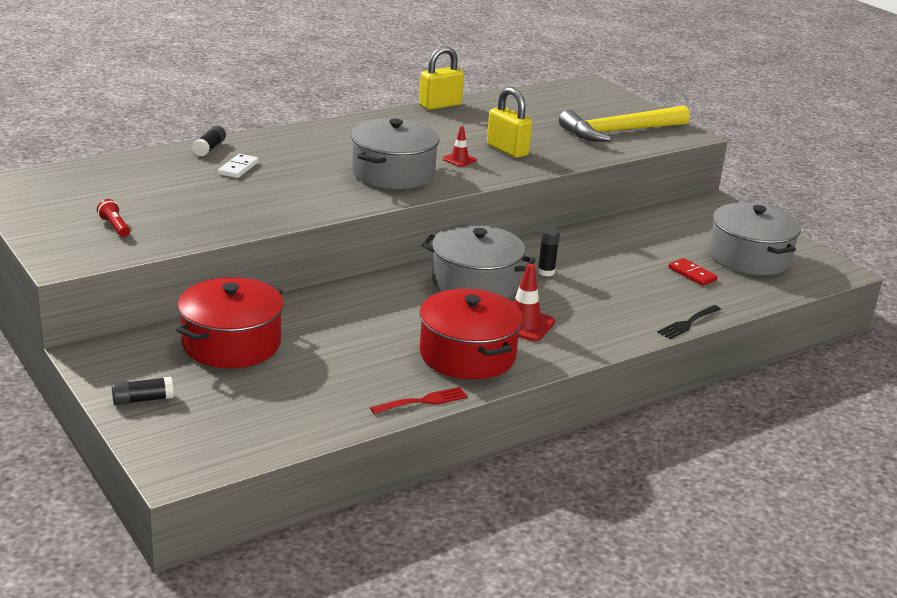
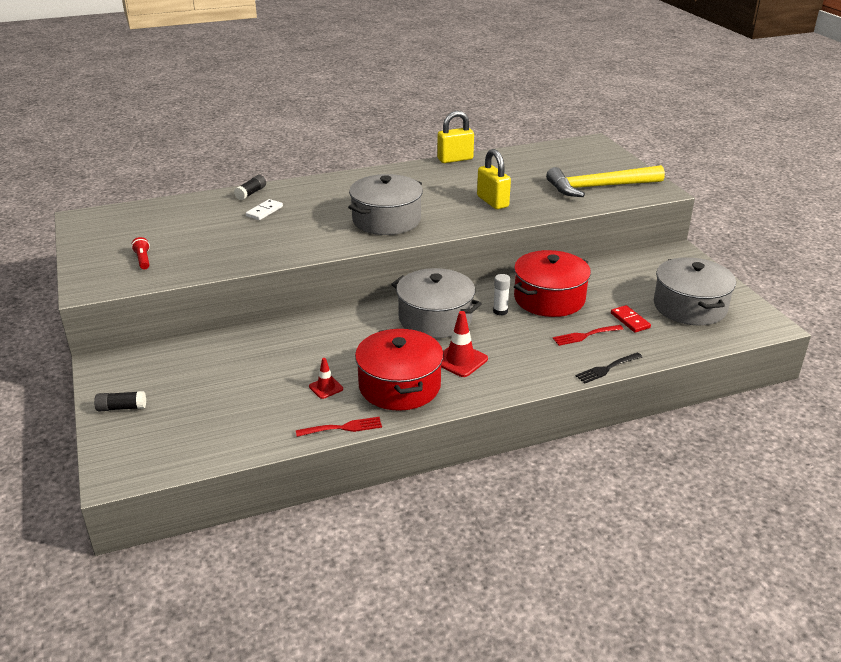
camera: 15 degrees right, 5 degrees up
red pot [176,277,284,368] -> red pot moved to [514,250,591,317]
red traffic cone [442,126,477,167] -> red traffic cone moved to [309,358,343,399]
black glue stick [537,227,560,276] -> white glue stick [493,274,510,316]
none -> red fork [553,325,624,346]

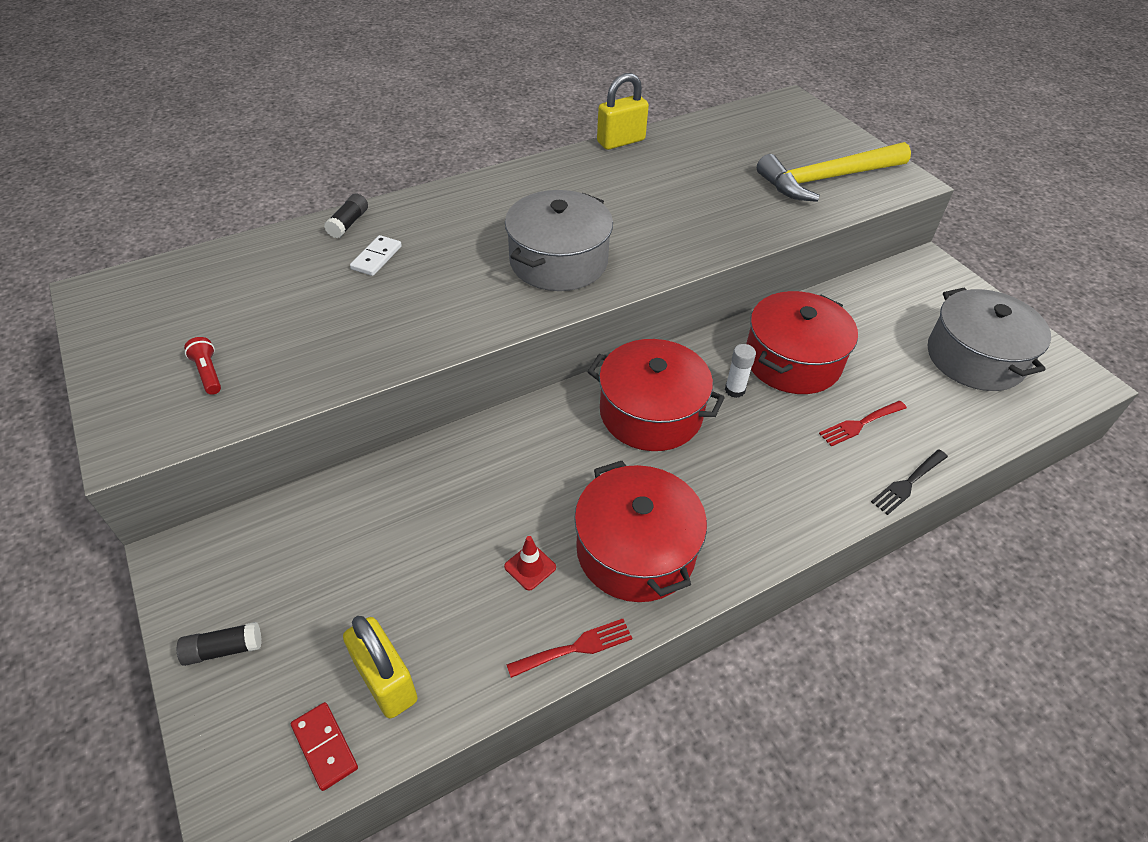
camera: 10 degrees left, 15 degrees up
grey pot [391,268,482,338] -> red pot [587,339,725,451]
red traffic cone [441,311,488,377] -> none
yellow padlock [477,149,511,209] -> yellow padlock moved to [343,616,418,719]
red domino [611,305,651,333] -> red domino moved to [291,702,358,791]

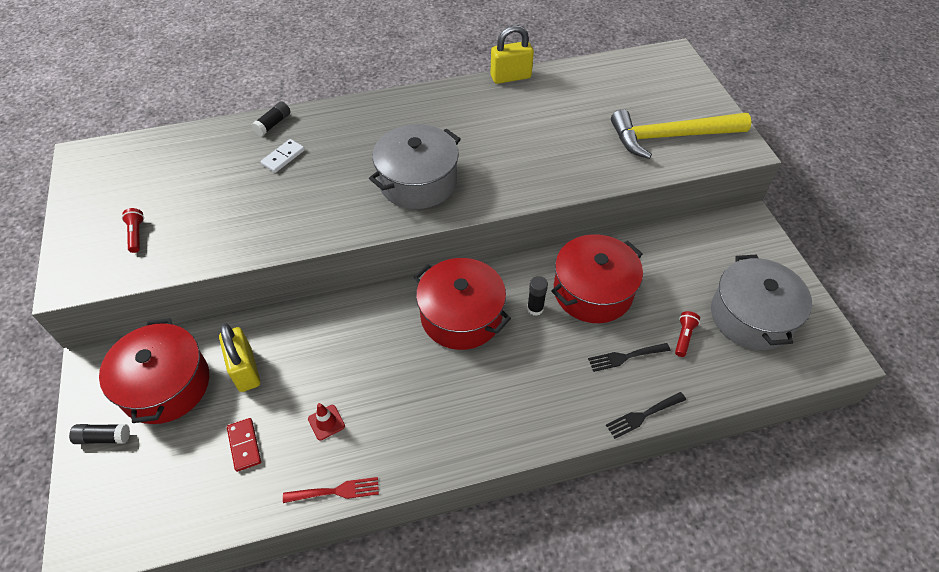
camera: 15 degrees right, 5 degrees up
red domino [291,702,358,791] -> red domino moved to [227,418,261,472]
yellow padlock [343,616,418,719] -> yellow padlock moved to [219,323,260,392]
red pot [574,461,707,602] -> red pot moved to [99,318,209,424]
white glue stick [725,344,756,398] -> black glue stick [527,276,548,316]
red fork [819,401,907,446] -> black fork [588,343,670,372]
none -> red flashlight [675,311,700,357]

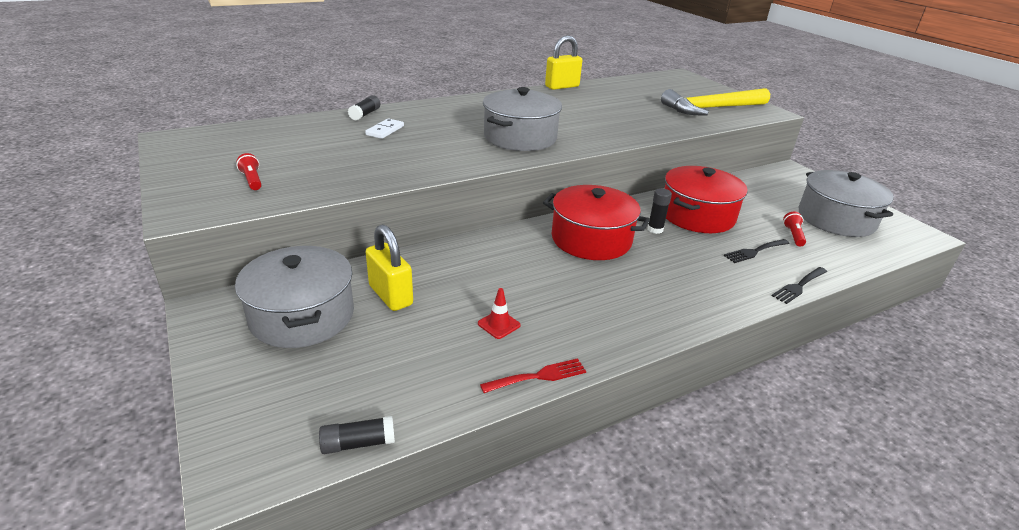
camera: 15 degrees left, 20 degrees down
black glue stick [69,424,130,444] -> black glue stick moved to [319,416,395,454]
red pot [99,318,209,424] -> grey pot [235,246,354,348]
red domino [227,418,261,472] -> none

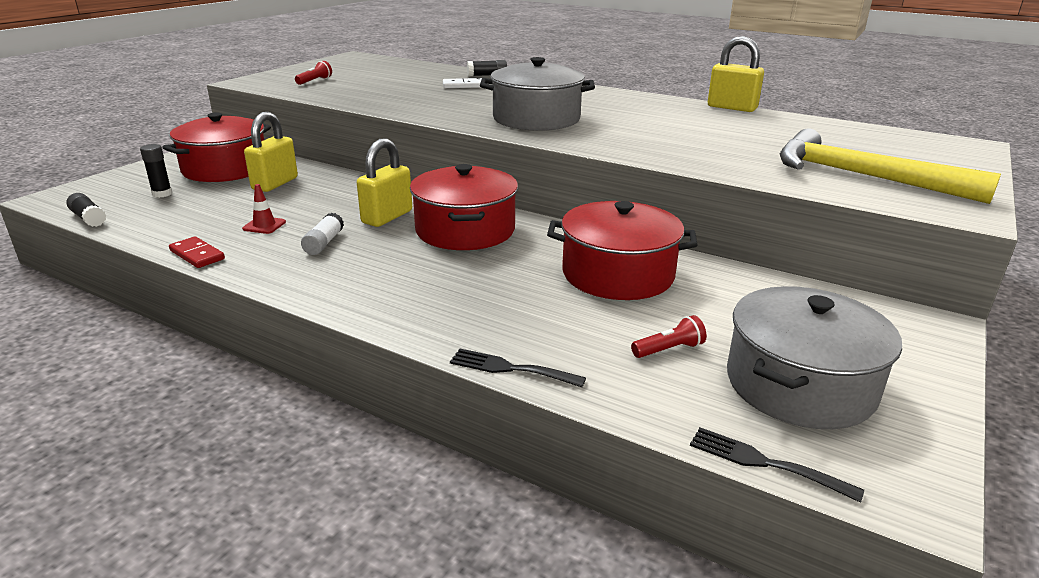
camera: 60 degrees right, 5 degrees down
grey pot [235,246,354,348] -> red pot [162,112,271,182]
red fork [480,358,586,393] -> red domino [169,236,225,268]
black glue stick [647,188,672,234] -> black glue stick moved to [140,144,172,198]
black fork [724,239,790,263] -> black fork moved to [690,427,864,503]
none -> white glue stick [301,213,344,255]
none -> yellow padlock [357,138,412,227]

